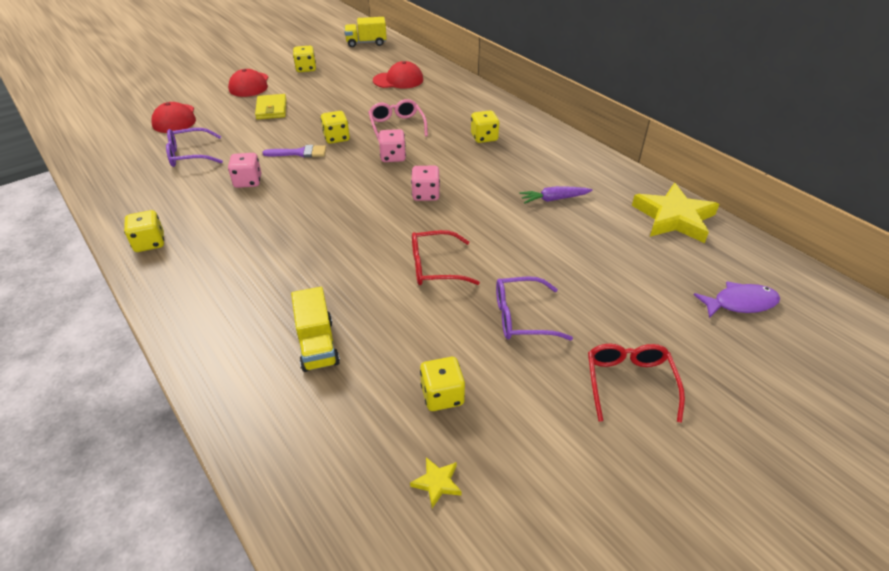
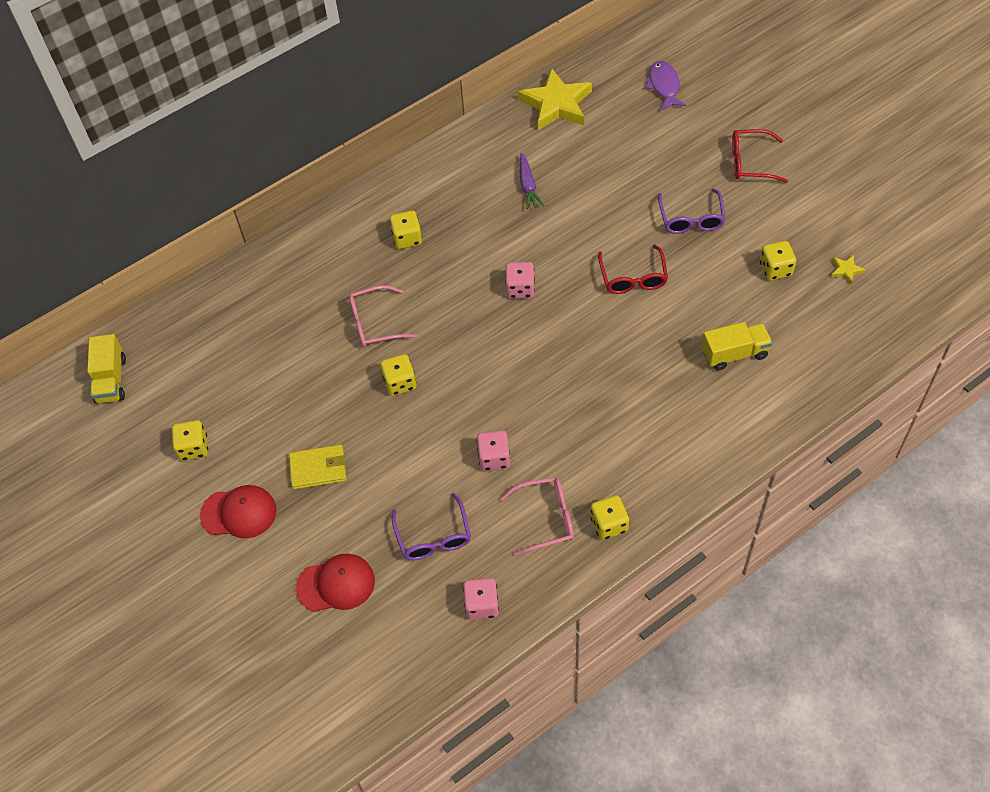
camera: 85 degrees left, 15 degrees up
purple brush [262,145,326,158] -> none
red cap [373,61,423,88] -> none
pink dice [379,129,406,162] -> pink dice moved to [463,578,499,620]
none -> pink glasses [500,477,574,556]

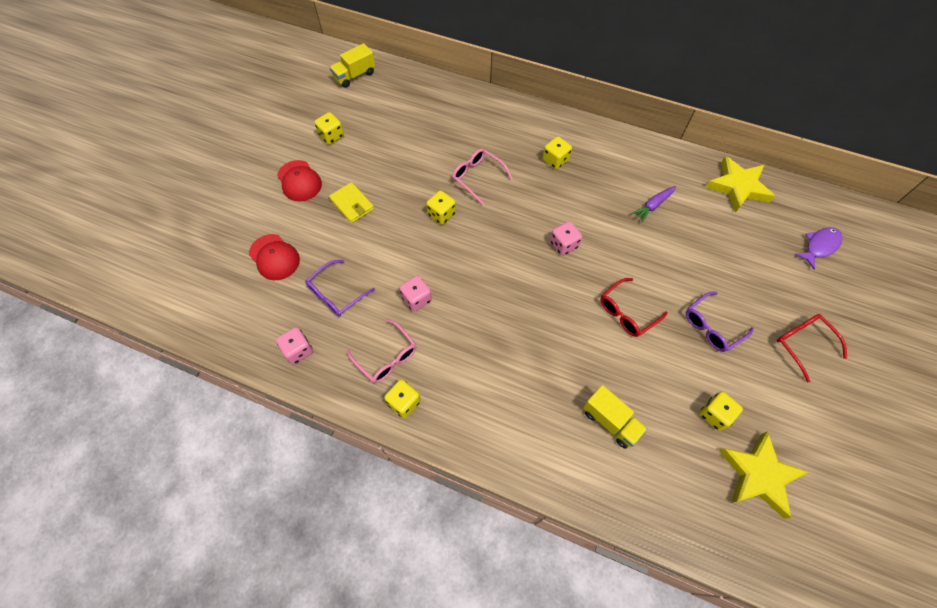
camera: 55 degrees right, 5 degrees up
yellow star [831,255,866,284] -> yellow star [719,431,808,519], size x2.43

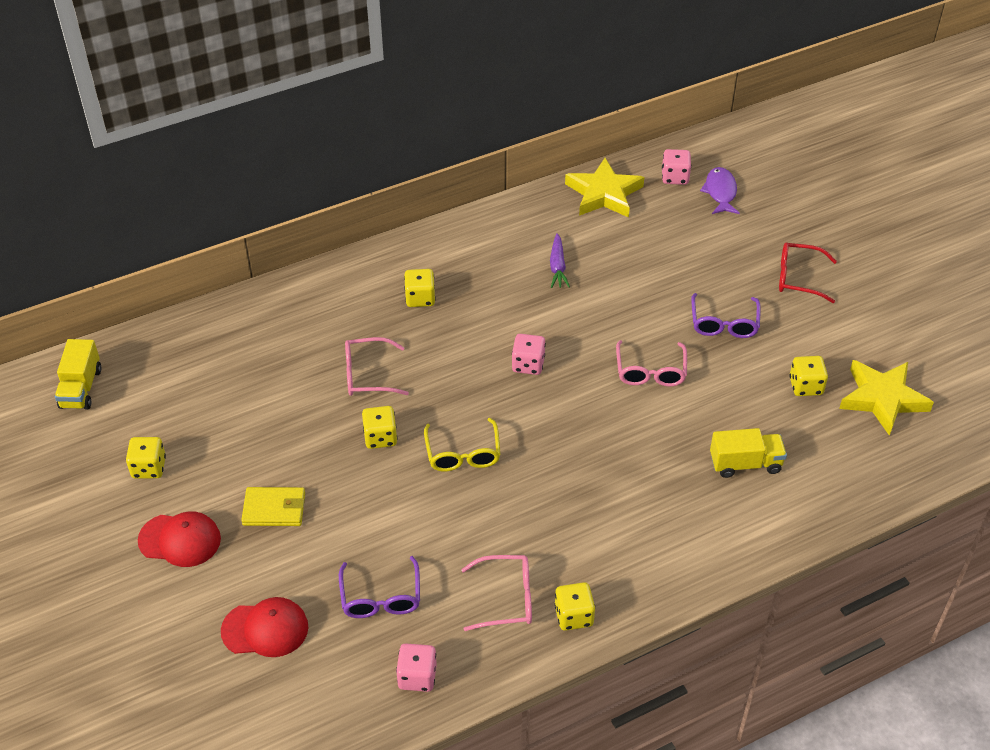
camera: 50 degrees left, 15 degrees down
pink dice [399,276,432,312] -> pink dice moved to [662,149,691,185]
red glasses [600,278,668,337] -> pink glasses [616,340,687,387]
none -> yellow glasses [424,418,501,471]

